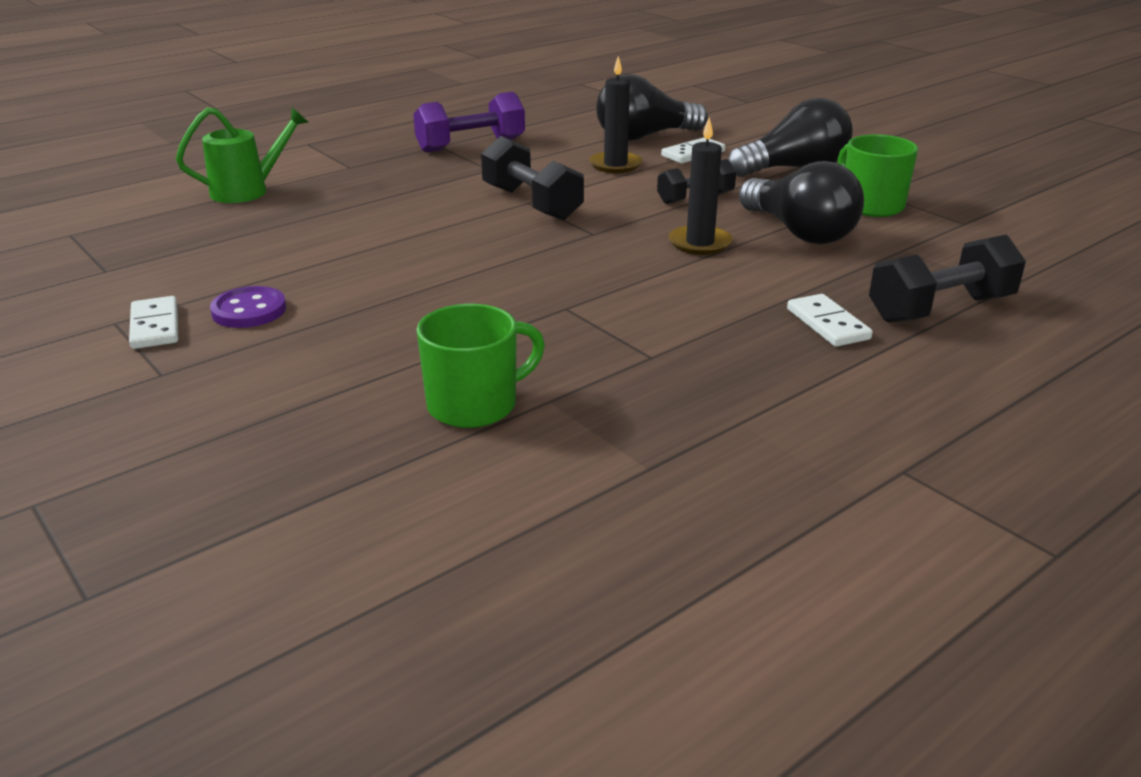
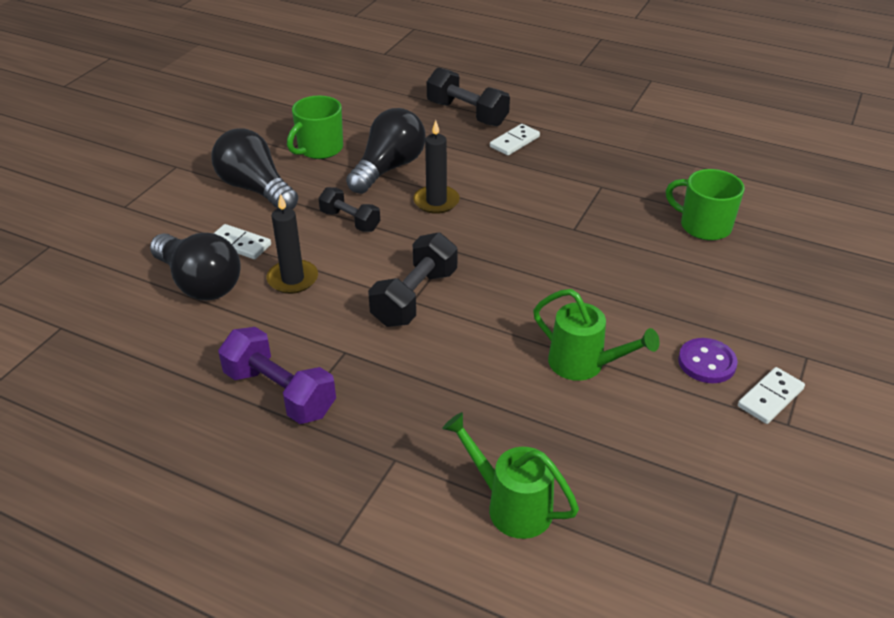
camera: 115 degrees left, 10 degrees up
none -> green watering can [533,289,660,381]

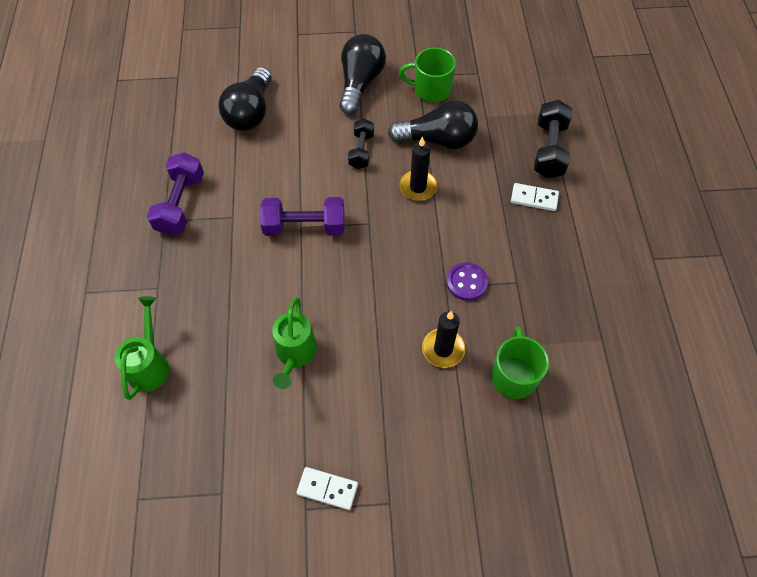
camera: 60 degrees right, 20 degrees up
white domino [214,224,271,259] -> none
black candle [267,194,318,294] -> black candle moved to [422,311,465,368]
black dumbbell [368,232,458,327] -> purple dumbbell [260,197,345,236]
purple button [678,338,738,383] -> purple button moved to [447,262,488,301]

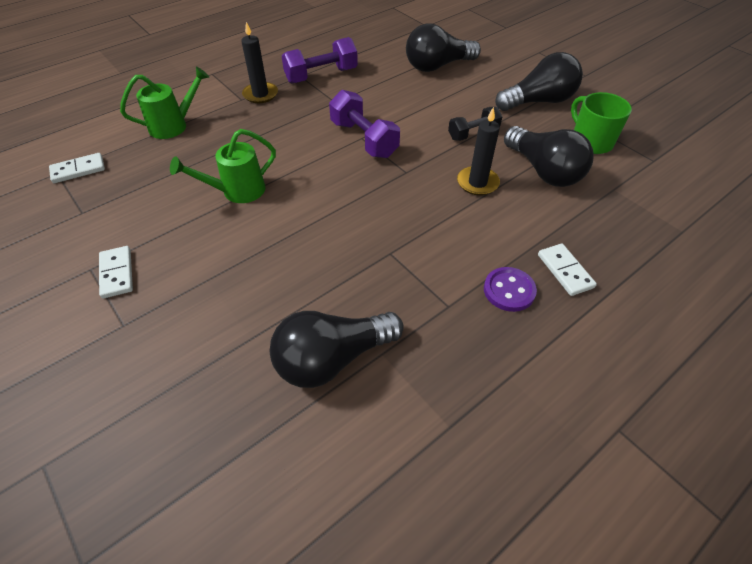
camera: 55 degrees right, 10 degrees down
black candle [422,311,465,368] -> black candle moved to [241,22,278,103]
purple button [447,262,488,301] -> purple button moved to [484,267,537,312]
green mug [491,327,549,399] -> black light bulb [270,311,404,388]
black dumbbell [534,100,573,178] -> none
none -> white domino [49,153,105,183]

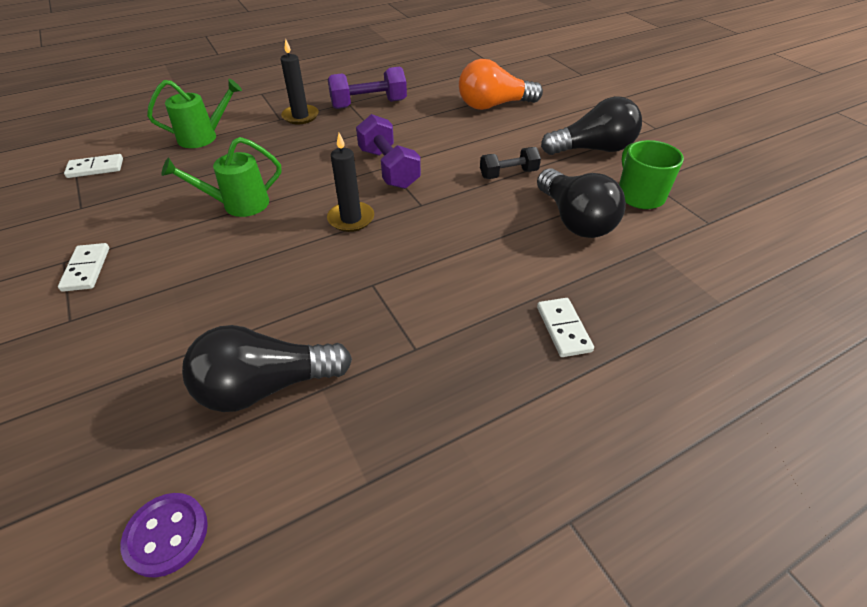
camera: 10 degrees right, 5 degrees down
black light bulb [406,23,481,72] -> orange light bulb [459,59,543,110]
black candle [457,107,500,196] -> black candle moved to [327,133,374,232]
purple button [484,267,537,312] -> purple button moved to [121,493,208,578]

